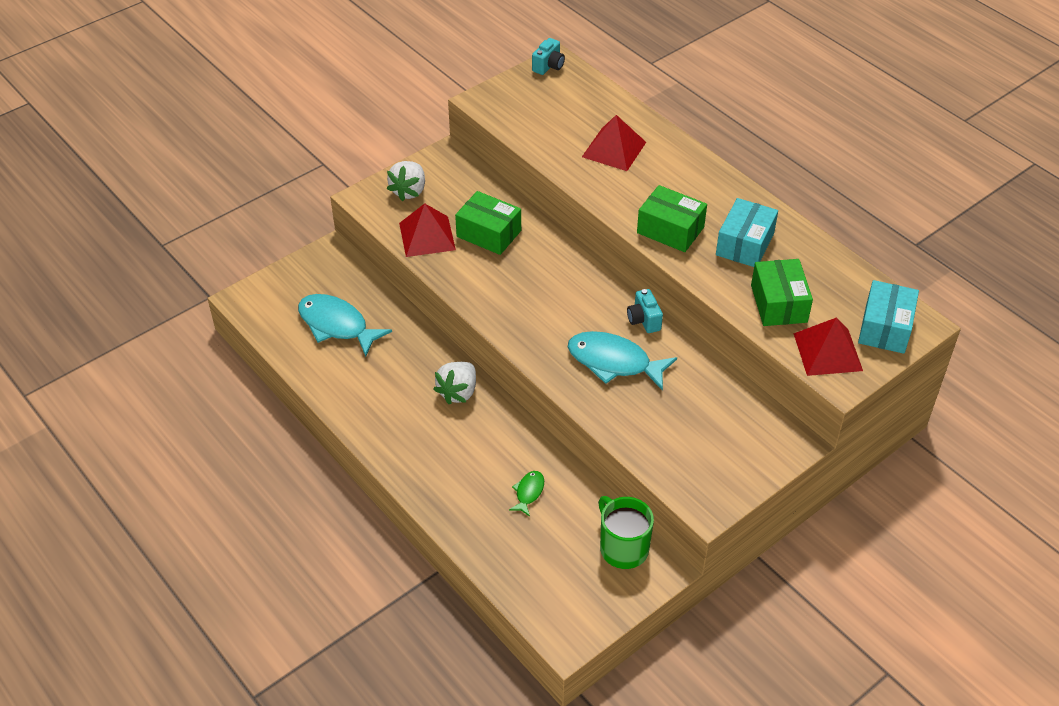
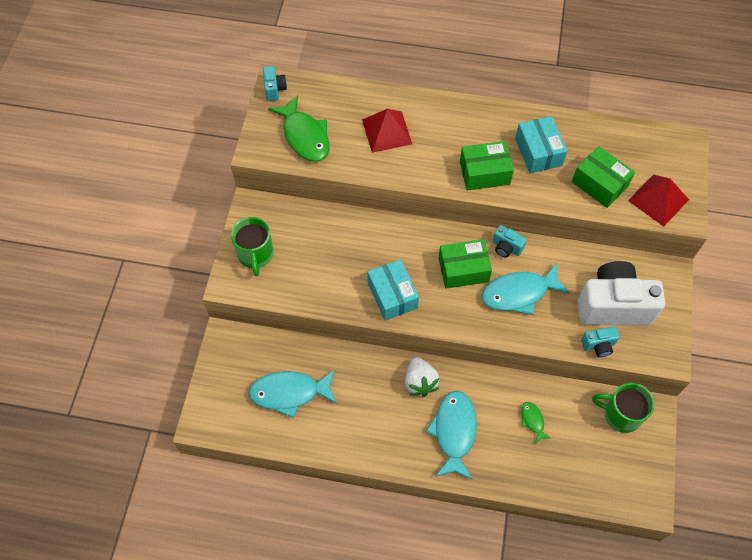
camera: 40 degrees left, 15 degrees up
white strawberry [387,161,425,201] -> green mug [231,217,273,276]
red pyramid [399,203,456,257] -> none
green box [455,191,521,255] -> green box moved to [439,239,492,289]
turquoise box [858,280,919,354] -> turquoise box moved to [368,259,419,321]
none -> green fish [268,95,330,162]
none -> turquoise fish [426,391,477,480]
none -> white camera [578,261,665,326]
none -> turquoise camera [581,327,619,357]

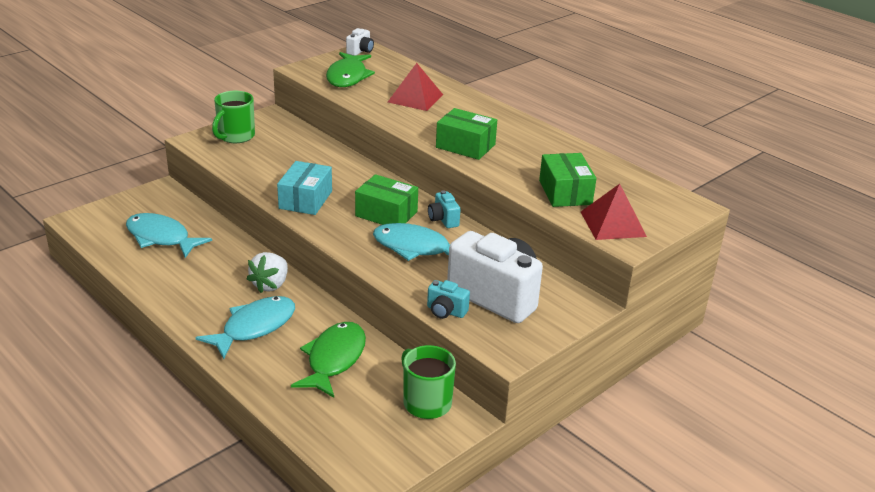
camera: 35 degrees right, 30 degrees down
turquoise camera [263,66,287,101] -> white camera [346,28,374,56]
turquoise box [515,116,567,173] -> none
green fish [521,402,551,444] -> green fish [291,322,366,398], size x2.07

